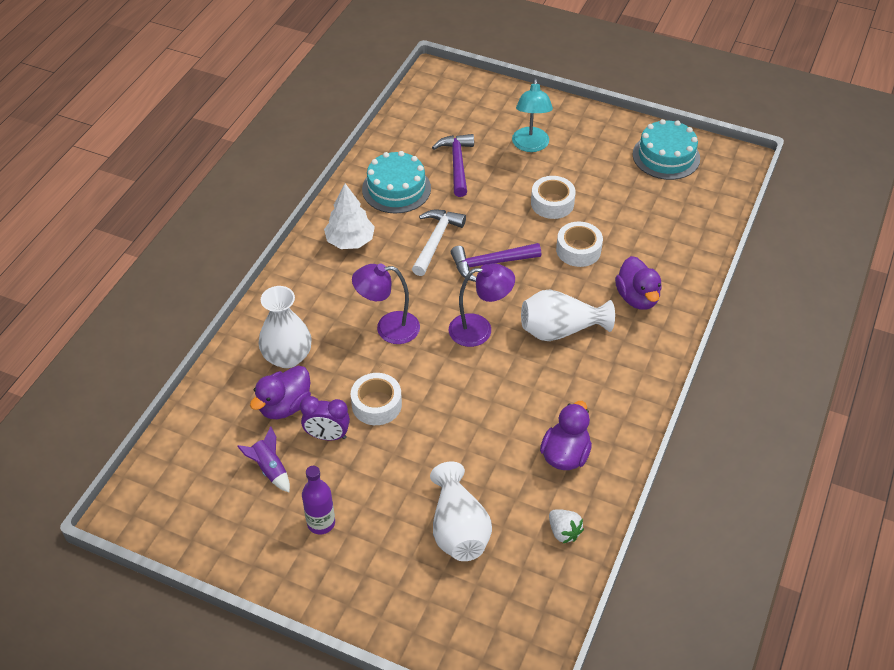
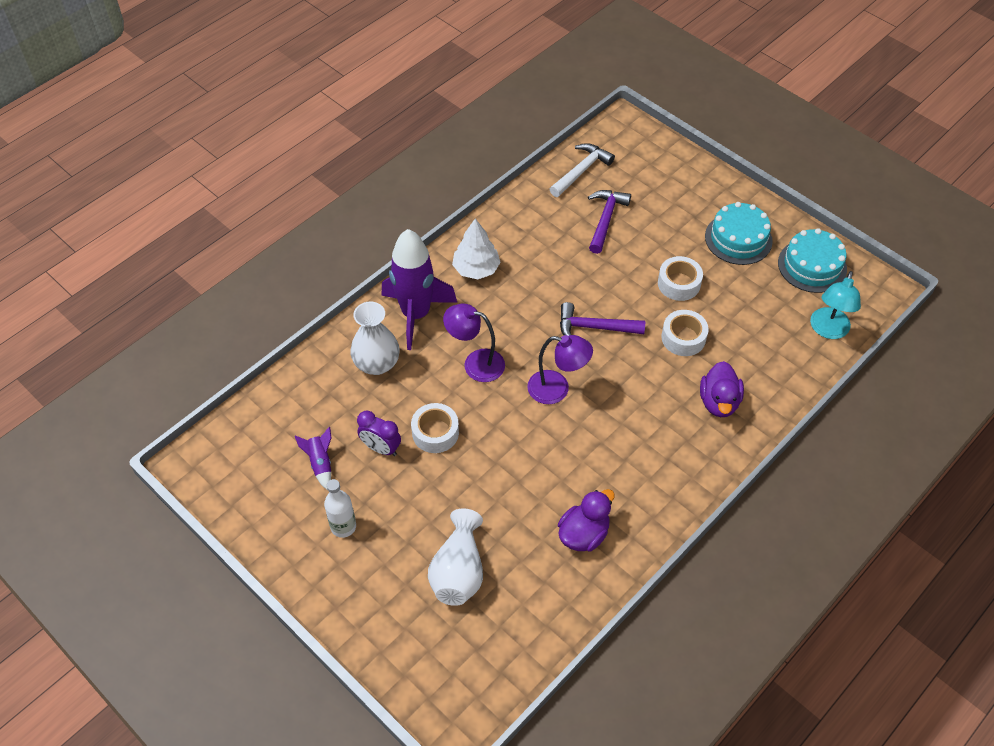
camera: 20 degrees right, 5 degrees up
purple duck [250,366,311,419] -> none
purple bottle [302,466,335,535] -> white bottle [324,479,356,538]
turquoise cake [362,151,431,214] -> turquoise cake moved to [705,202,773,265]
white hammer [412,209,466,276] -> white hammer moved to [550,143,615,197]
turquoise lamp [512,78,553,152] -> turquoise lamp moved to [810,271,861,339]
white vase [521,289,615,341] -> none
white strawberry [549,509,584,544] -> none
none -> purple rocket [381,229,457,350]

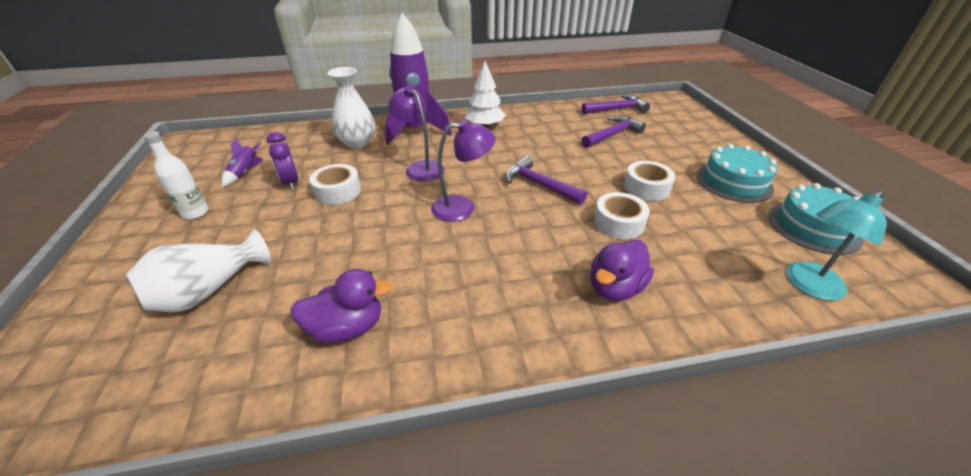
camera: 35 degrees right, 15 degrees down
purple lamp [527,335,593,404] -> purple lamp turned 60 degrees counterclockwise [431,119,496,222]
white hammer [550,143,615,197] -> purple hammer [582,95,650,114]

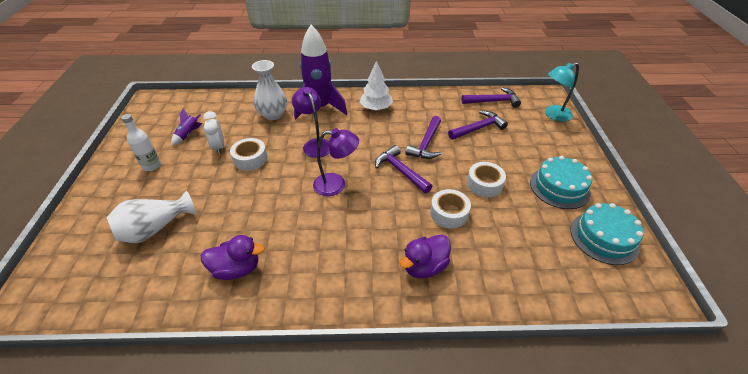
camera: 10 degrees right, 5 degrees up
purple clock [267,132,299,190] -> white clock [203,111,224,154]
turquoise lamp [786,190,887,301] -> turquoise lamp moved to [545,62,579,122]
none -> purple hammer [405,116,441,159]

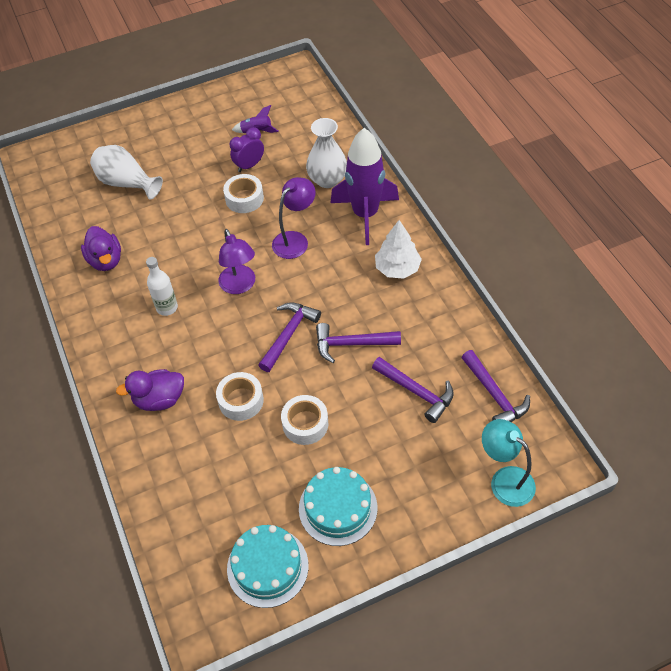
camera: 70 degrees right, 10 degrees up
white bottle [121,114,161,171] -> white bottle moved to [146,257,178,316]
white clock [203,111,224,154] -> purple clock [230,127,264,172]
purple duck [400,234,451,278] -> purple duck turned 45 degrees counterclockwise [116,369,184,411]

